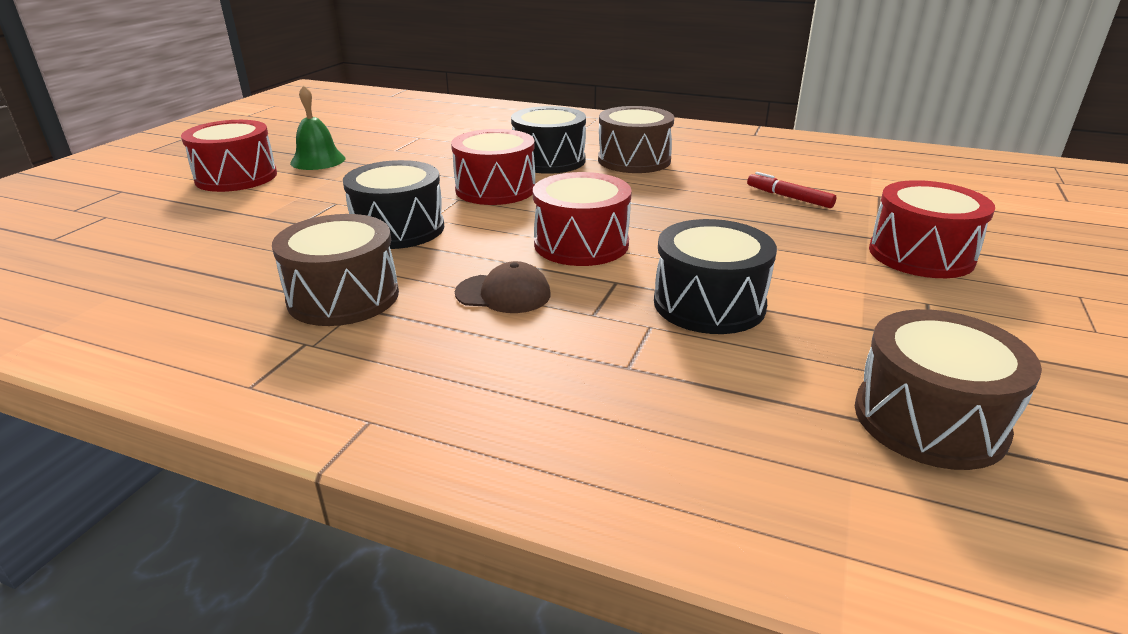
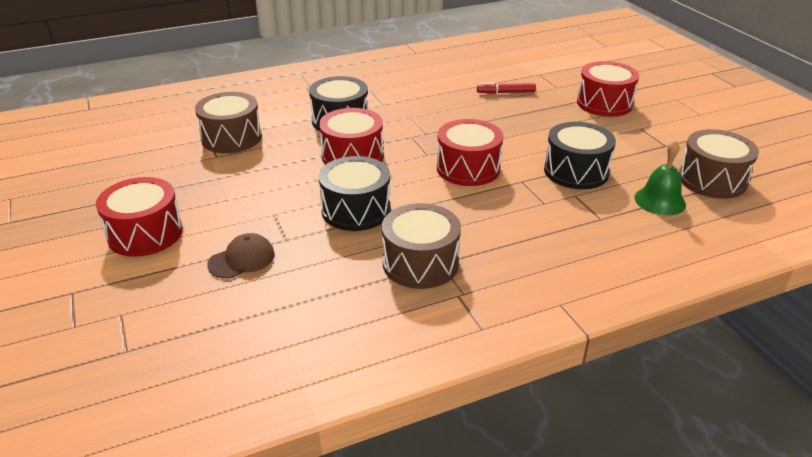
camera: 45 degrees left, 5 degrees up
green bell [290,85,346,170] -> green bell moved to [634,140,686,215]
brown cap [455,261,551,313] -> brown cap moved to [207,233,275,279]
brown drum [598,106,674,173] -> brown drum moved to [195,92,262,153]

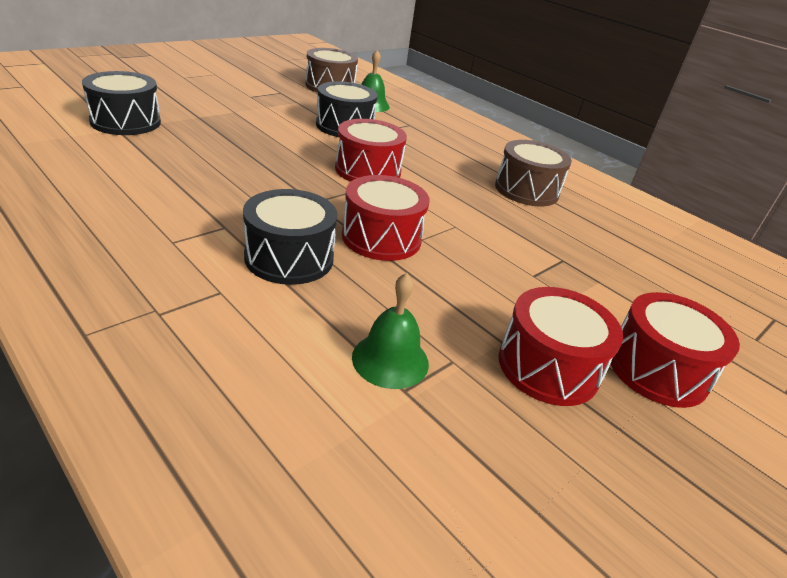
camera: 115 degrees left, 0 degrees up
brown drum [195,92,262,153] -> green bell [352,273,429,389]
brown cap [207,233,275,279] -> none
black drum [318,156,391,231] -> black drum moved to [82,71,161,135]
red marker [477,82,536,94] -> none
red drum [577,61,639,117] -> red drum moved to [499,287,623,406]

